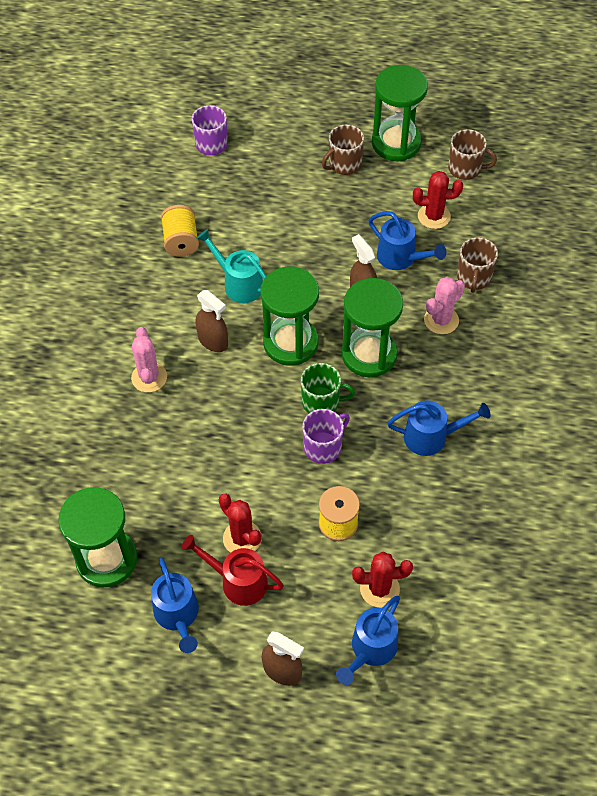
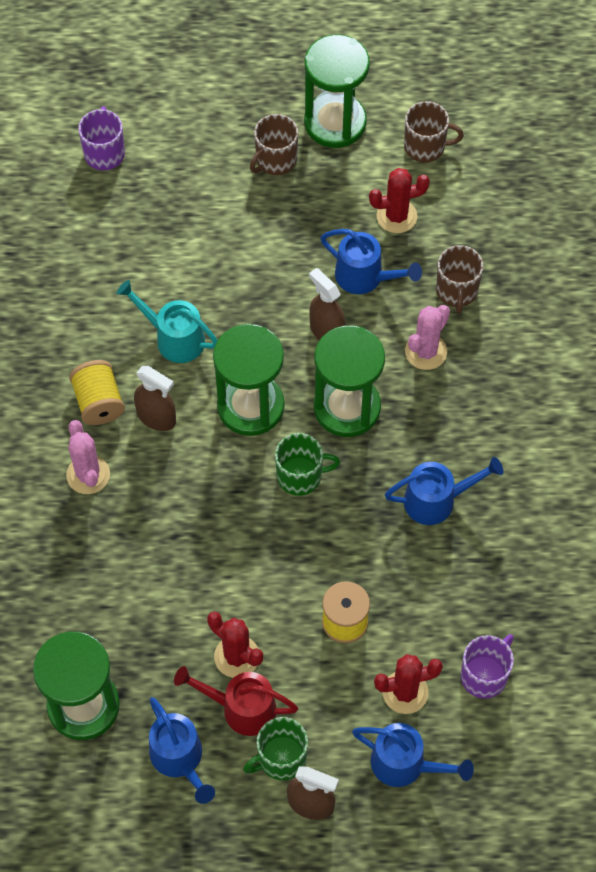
camera: 10 degrees left, 5 degrees up
yellow spool [161,205,199,257] -> yellow spool moved to [69,360,125,425]
purple mug [302,409,350,464] -> purple mug moved to [461,634,514,699]
blue watering can [336,596,400,685] -> blue watering can turned 90 degrees counterclockwise [352,723,474,787]
none -> green mug [243,717,308,780]

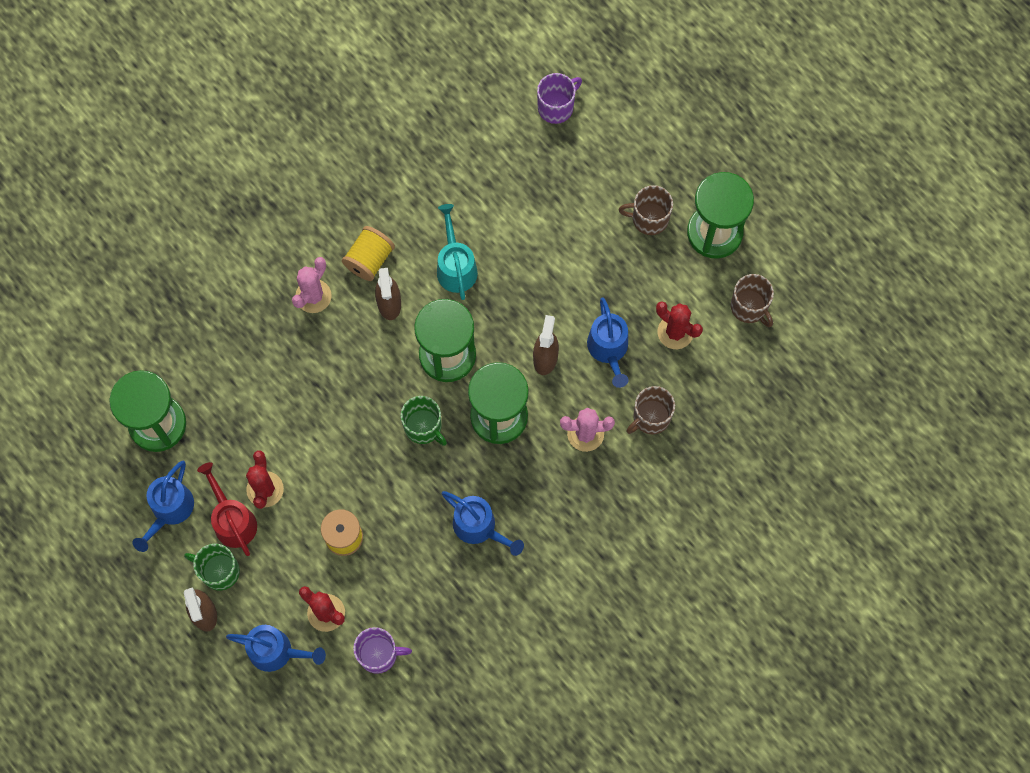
camera: 50 degrees right, 10 degrees up
blue watering can [352,723,474,787] -> blue watering can turned 60 degrees counterclockwise [226,625,326,672]

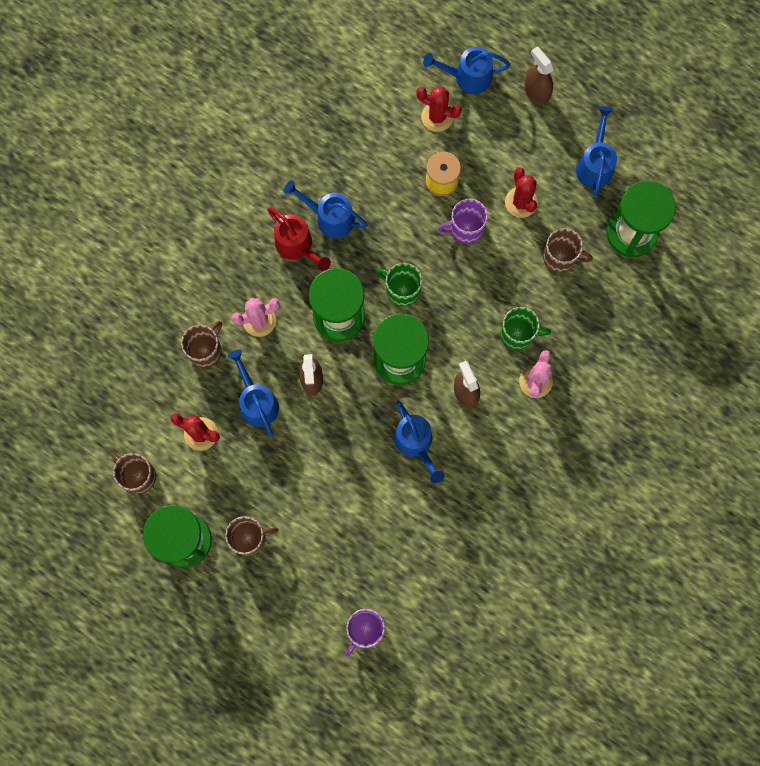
camera: 165 degrees right, 5 degrees up
green mug [184,544,240,590] -> green mug moved to [500,307,551,350]
red watering can [197,462,257,556] -> red watering can moved to [267,208,331,271]
yellow spool [342,226,395,281] -> none
purple mug [353,627,412,674] -> purple mug moved to [438,199,488,244]
turquoise watering can [437,204,478,300] -> blue watering can [394,401,445,483]
none -> brown mug [543,228,593,273]

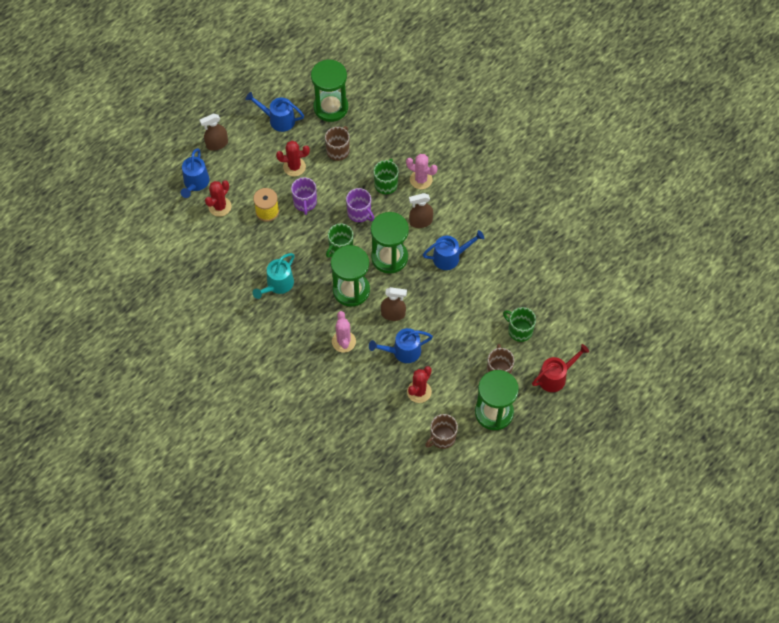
camera: 80 degrees left, 15 degrees down
brown mug [181,321,222,368] -> none
red watering can [267,208,331,271] -> red watering can moved to [532,344,589,392]
blue watering can [284,180,368,238] -> turquoise watering can [253,253,295,299]
purple mug [346,609,385,656] -> purple mug moved to [346,188,375,222]
none -> green mug [503,307,536,342]

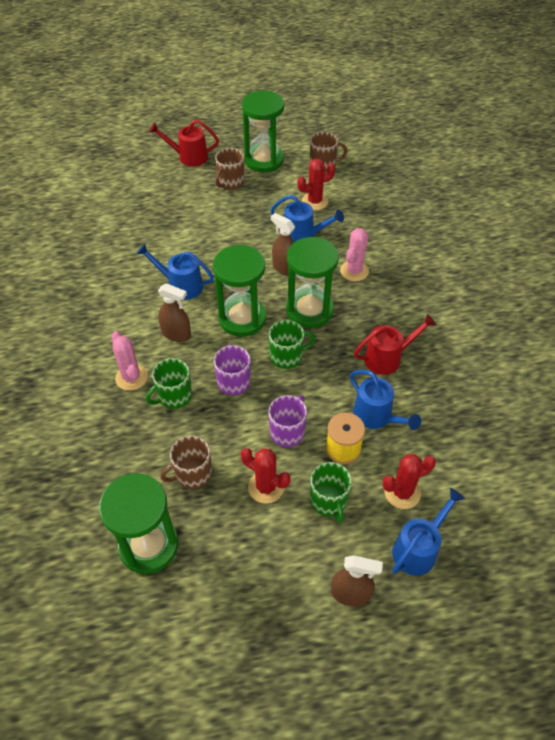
camera: 145 degrees left, 10 degrees down
blue watering can [245,92,304,132] -> blue watering can moved to [350,370,421,430]
turquoise watering can [253,253,295,299] -> red watering can [354,314,436,375]
green mug [503,307,536,342] -> green mug moved to [310,462,352,523]

